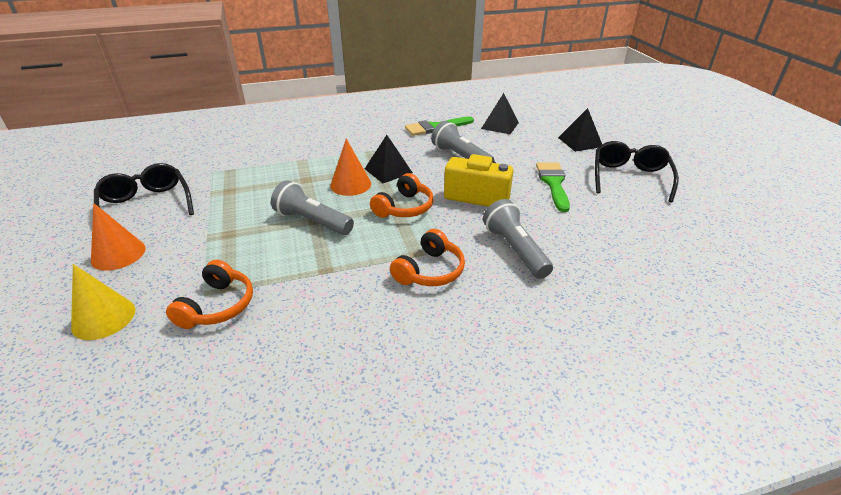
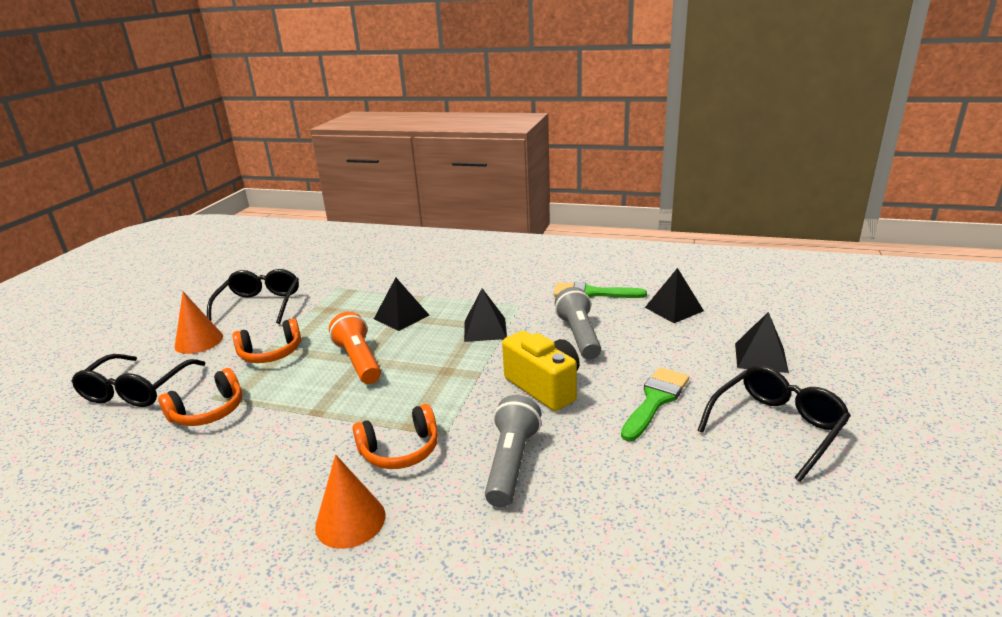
camera: 35 degrees right, 10 degrees down
yellow cone [71,264,135,340] -> black glasses [71,354,206,407]
grey flashlight [271,180,354,235] -> orange flashlight [329,312,381,384]
orange cone [330,138,371,196] -> orange cone moved to [315,455,385,549]
orange headphones [370,173,434,218] -> orange headphones moved to [232,318,301,363]
none -> black pyramid [374,278,429,331]

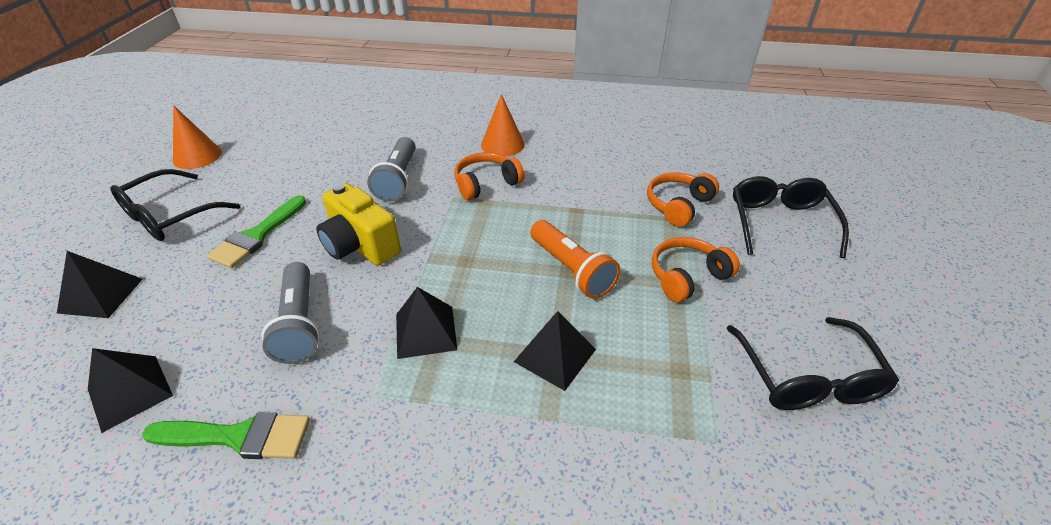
camera: 170 degrees right, 15 degrees up
orange cone [174,292,223,354] -> orange cone moved to [173,105,222,169]

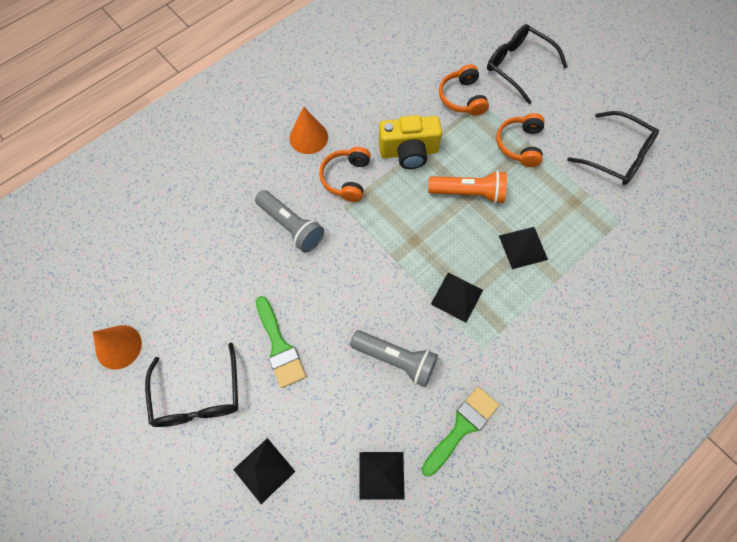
camera: 50 degrees left, 25 degrees up
yellow camera [316,183,401,266] -> yellow camera moved to [379,115,442,169]

